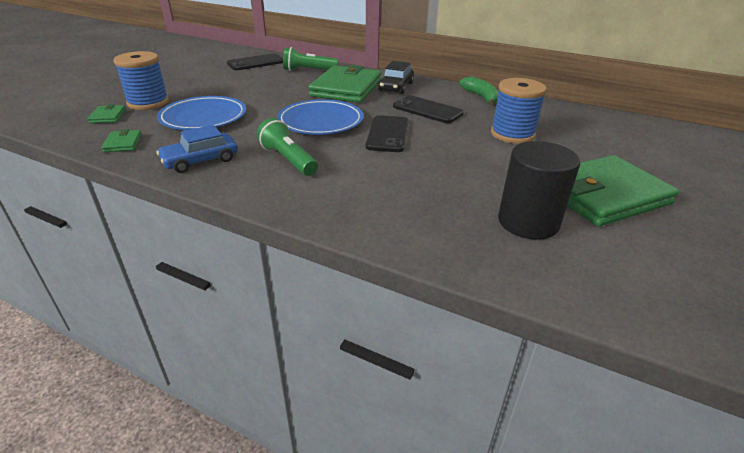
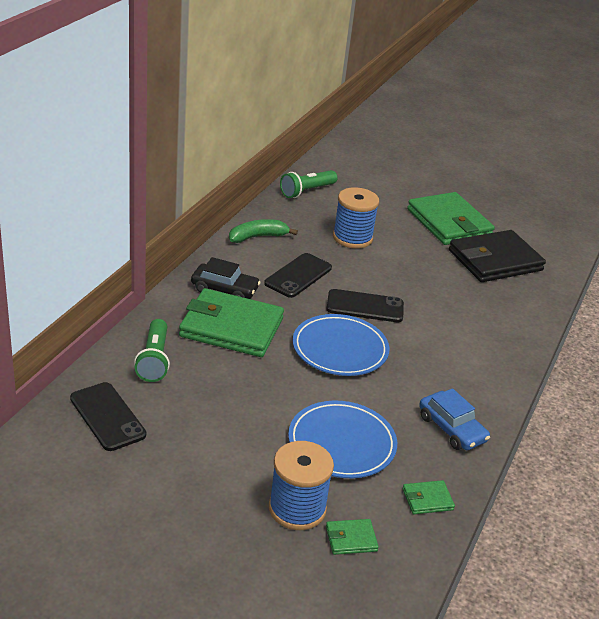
camera: 95 degrees left, 0 degrees up
green flashlight [257,118,318,176] -> green flashlight moved to [280,170,337,198]
black cylinder [498,141,580,240] -> black wallet [449,230,546,282]

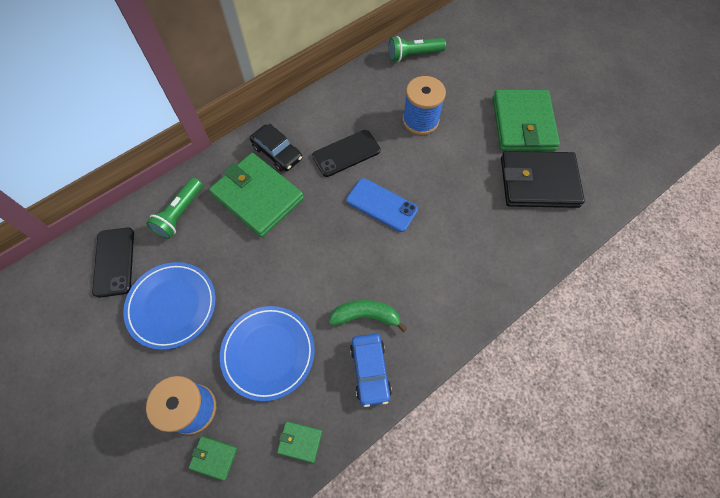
camera: 30 degrees right, 30 degrees up
green banana [229,219,298,243] -> green banana moved to [329,300,407,332]
blue plate [293,314,389,376] -> blue plate moved to [123,262,216,350]
black phone [326,289,404,322] -> blue phone [346,178,418,232]

